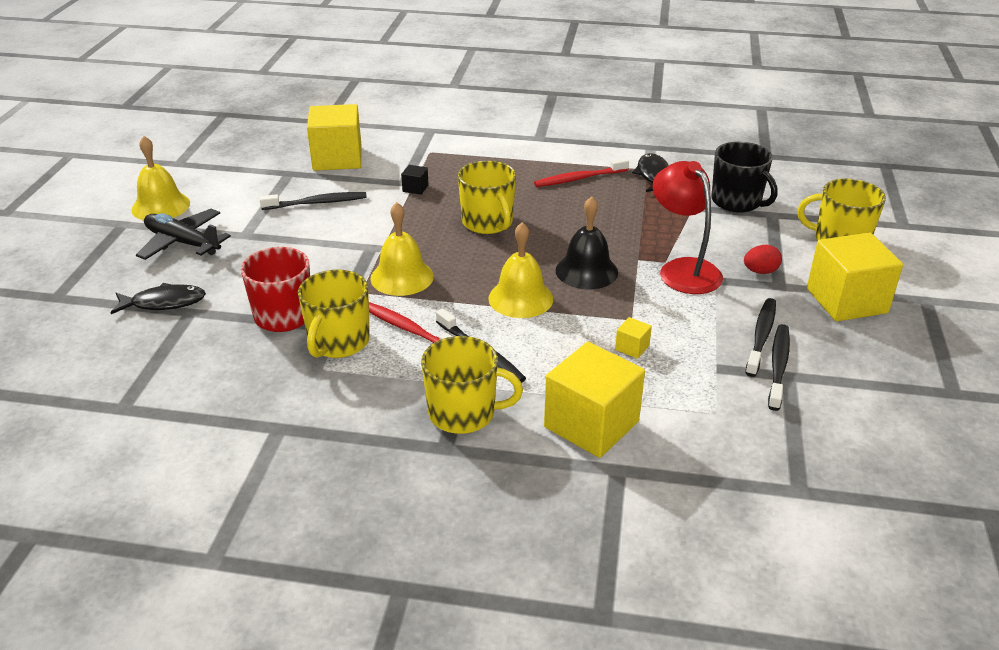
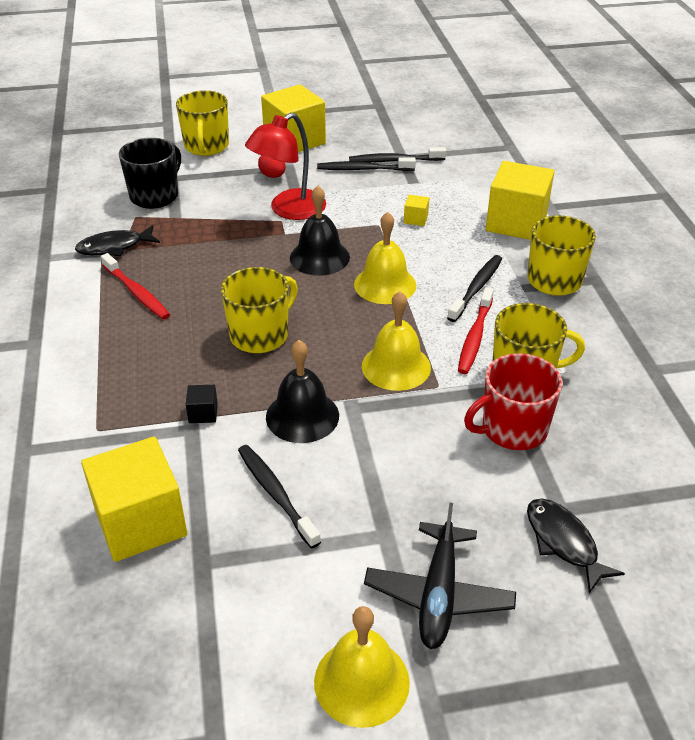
camera: 110 degrees left, 5 degrees up
none -> black bell [266,340,339,443]

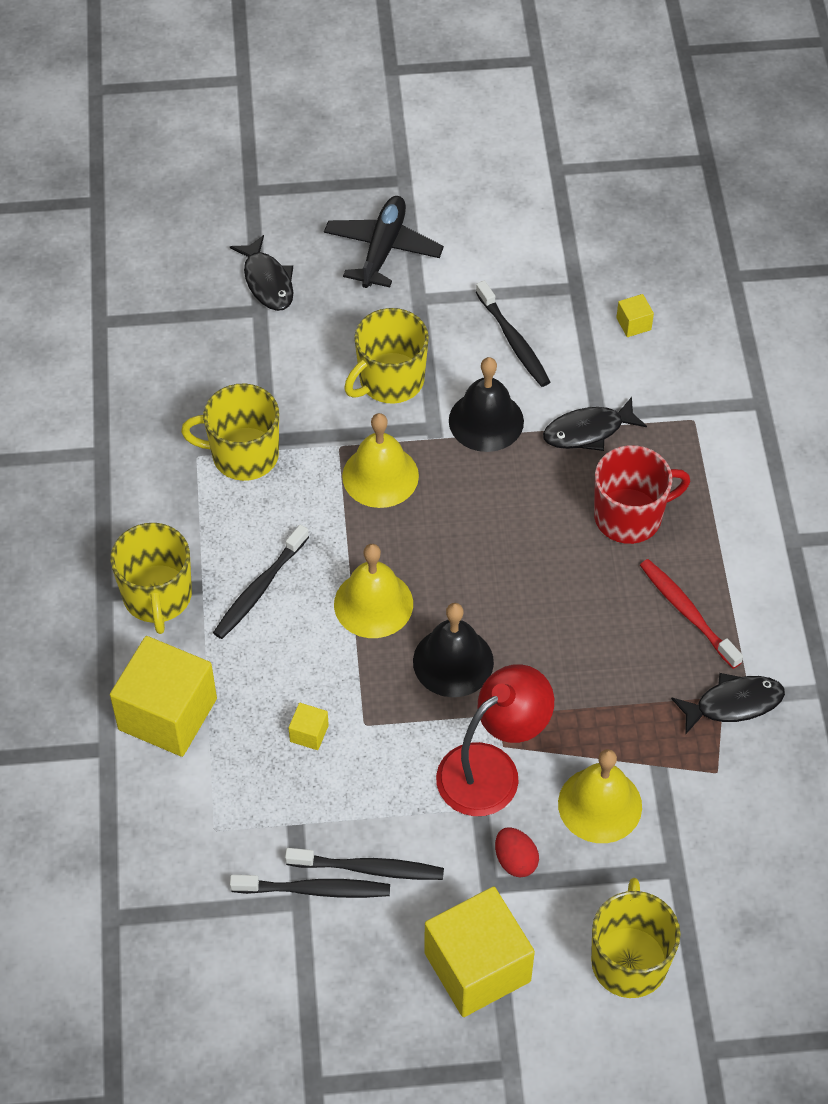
camera: 175 degrees left, 15 degrees up
yellow cube [81,437,187,562] -> yellow cube [616,294,654,337], size x0.41
black mug [119,138,181,209] -> none
black cube [186,385,218,423] -> black fish [543,397,647,451]
yellow mug [221,267,298,353] -> yellow mug moved to [344,308,429,404]
yellow bell [314,606,410,728] -> yellow bell moved to [558,749,642,843]
red toothbrush [458,287,494,374] -> none
red mug [464,353,562,450] -> red mug moved to [594,445,690,544]

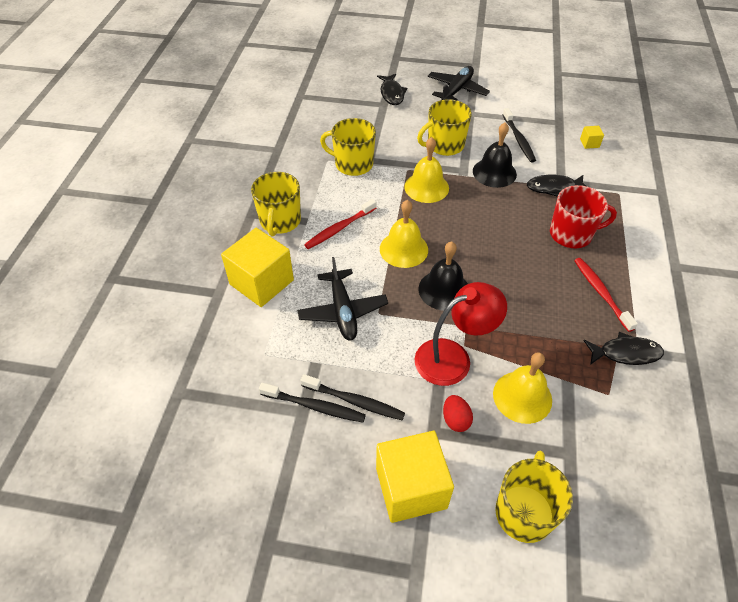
camera: 15 degrees right, 5 degrees down
black toothbrush [213,524,309,639] -> red toothbrush [304,199,376,249]
yellow cube [289,703,329,750] -> black plane [297,257,388,341]

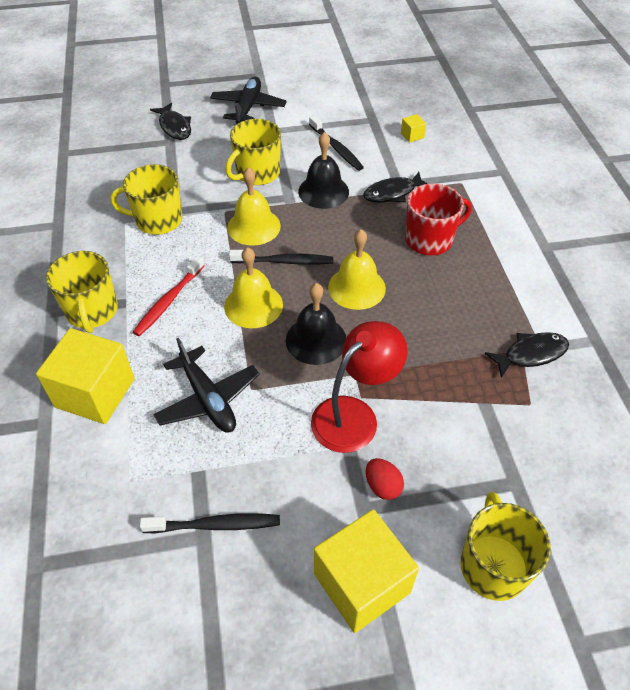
camera: 20 degrees left, 0 degrees up
black toothbrush [301,374,405,421] -> black toothbrush moved to [229,250,333,265]
yellow bell [493,352,552,424] -> yellow bell moved to [328,229,386,310]
red toothbrush [574,258,638,332] -> none

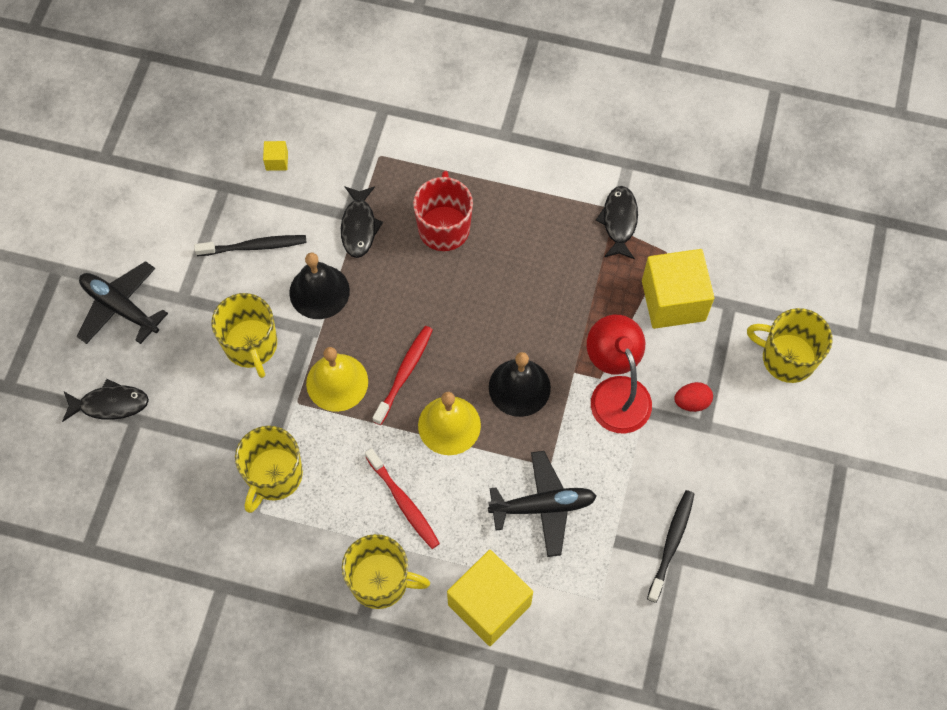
camera: 65 degrees left, 15 degrees up
black toothbrush [229,250,333,265] -> red toothbrush [373,326,433,425]
yellow cube [314,509,419,633] -> yellow cube moved to [642,249,714,329]
yellow bell [328,229,386,310] -> none

